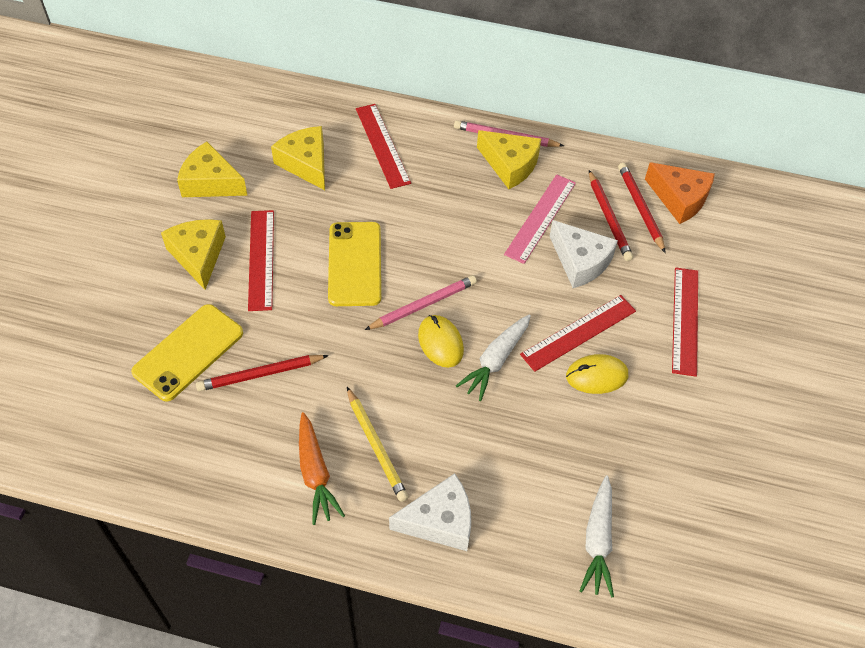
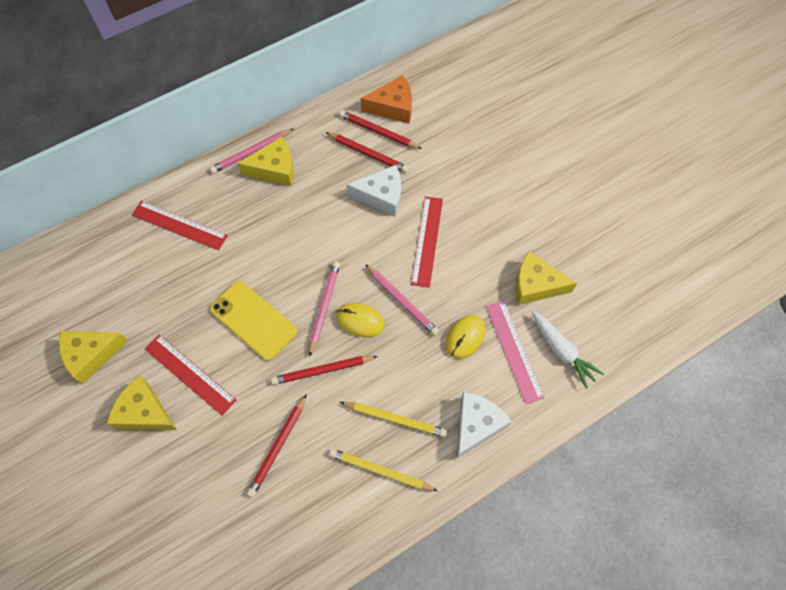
camera: 45 degrees left, 10 degrees up
yellow phone [131,304,243,402] -> none
yellow cheese [271,126,325,190] -> yellow cheese moved to [515,251,577,305]
orange carrot [299,412,345,525] -> yellow pencil [329,448,438,491]
white carrot [456,314,531,401] -> pink pencil [365,264,439,336]
pink ruler [504,174,576,264] -> pink ruler moved to [486,301,545,404]
yellow mouse [566,354,628,394] -> yellow mouse moved to [446,315,486,359]
red ruler [672,267,698,377] -> none
none -> red pencil [271,356,378,385]

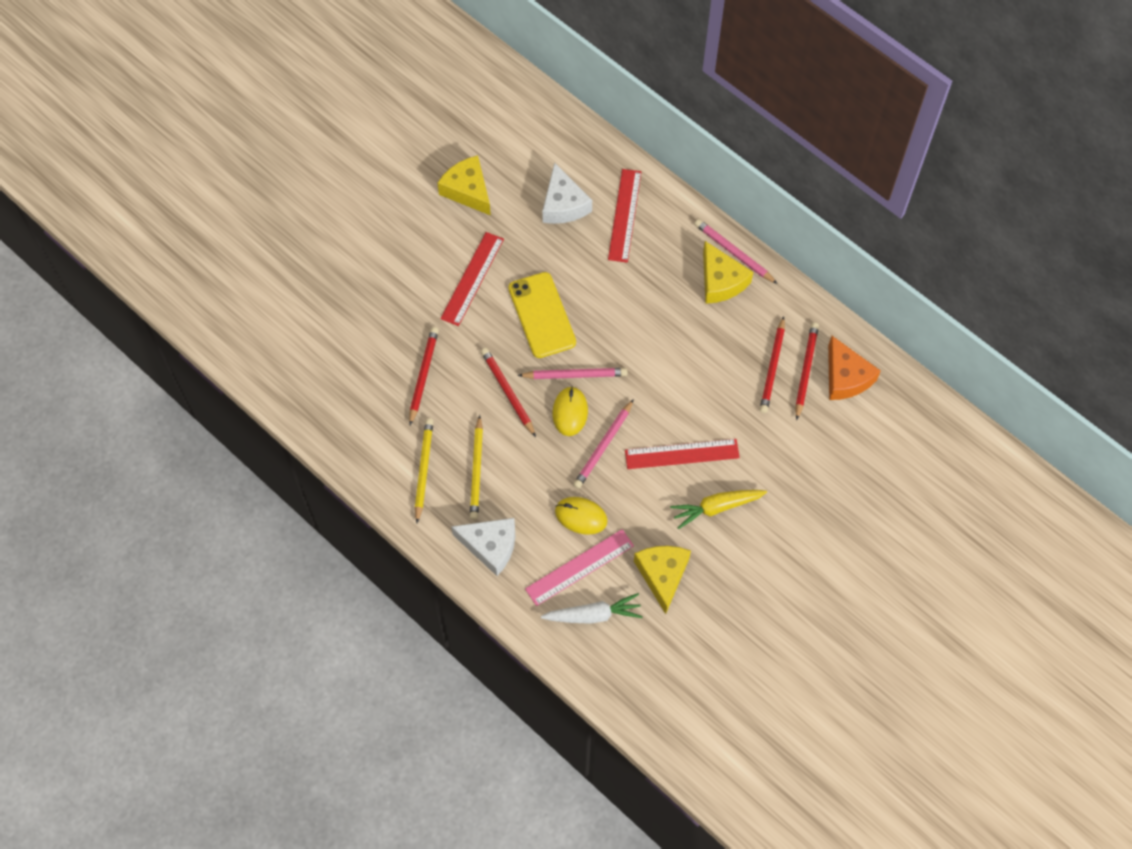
camera: 75 degrees right, 0 degrees up
yellow cheese [107,376,177,430] -> none
yellow phone [210,281,297,361] -> yellow phone turned 45 degrees counterclockwise [508,272,576,358]
red pencil [247,394,307,497] -> red pencil turned 90 degrees clockwise [409,327,439,425]
white cheese [346,165,401,216] -> white cheese moved to [542,162,592,224]
white carrot [532,311,604,389] -> white carrot turned 135 degrees counterclockwise [541,593,643,624]
none -> yellow carrot [670,490,767,529]

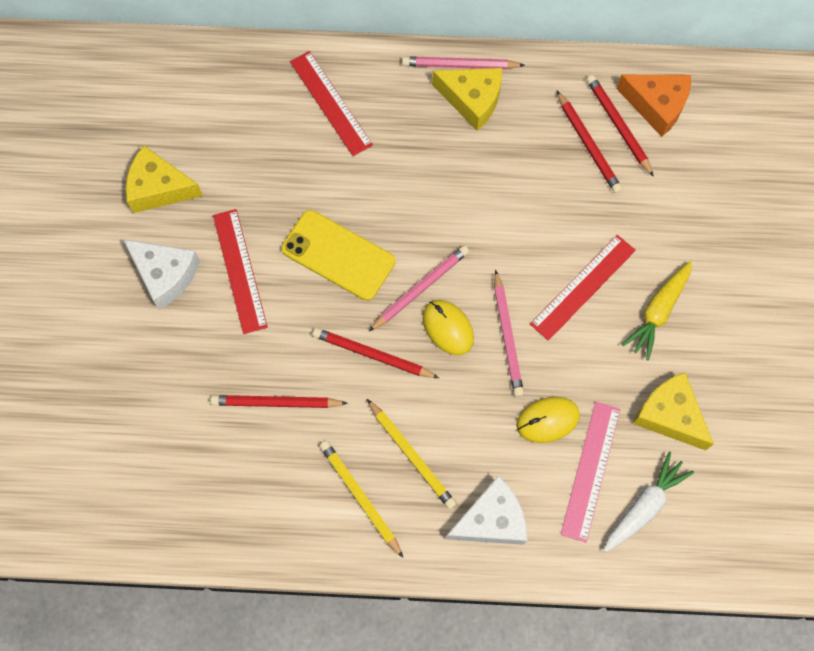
camera: 40 degrees left, 5 degrees up
red pencil [409,327,439,425] -> red pencil turned 60 degrees counterclockwise [210,395,348,408]
white cheese [542,162,592,224] -> white cheese moved to [123,239,200,310]

